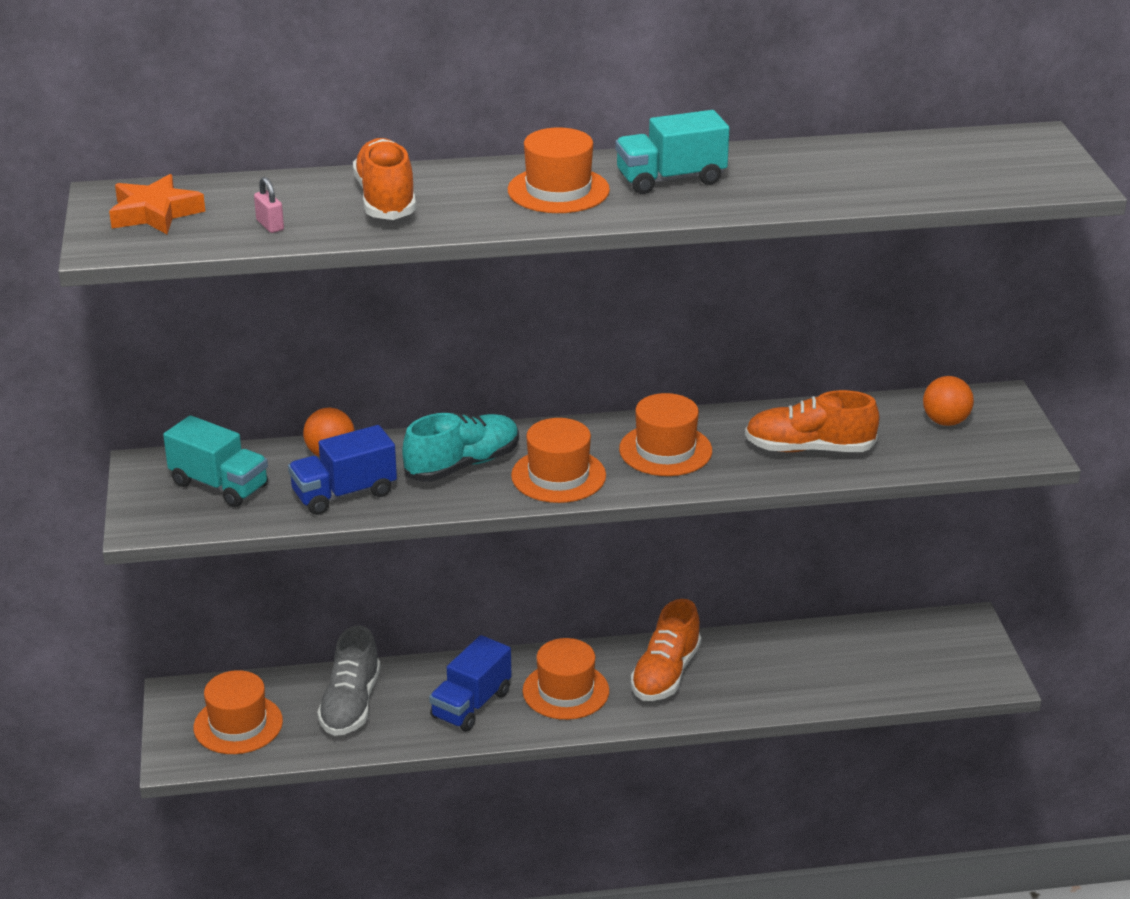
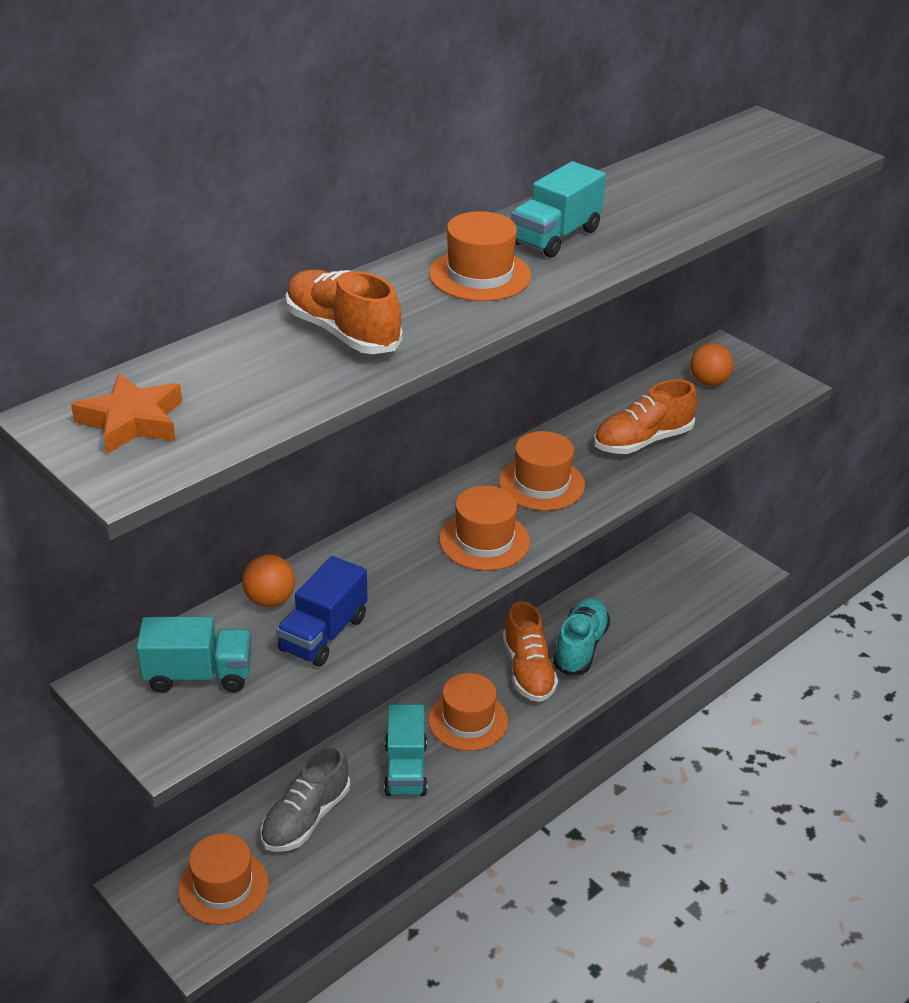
camera: 35 degrees left, 5 degrees up
pink padlock [254,177,284,233] -> none
grey shoe [317,626,380,736] -> grey shoe turned 60 degrees clockwise [261,745,350,852]
turquoise shoe [402,412,519,482] -> turquoise shoe moved to [553,598,610,676]
blue truck [429,635,511,731] -> turquoise truck [384,705,427,796]

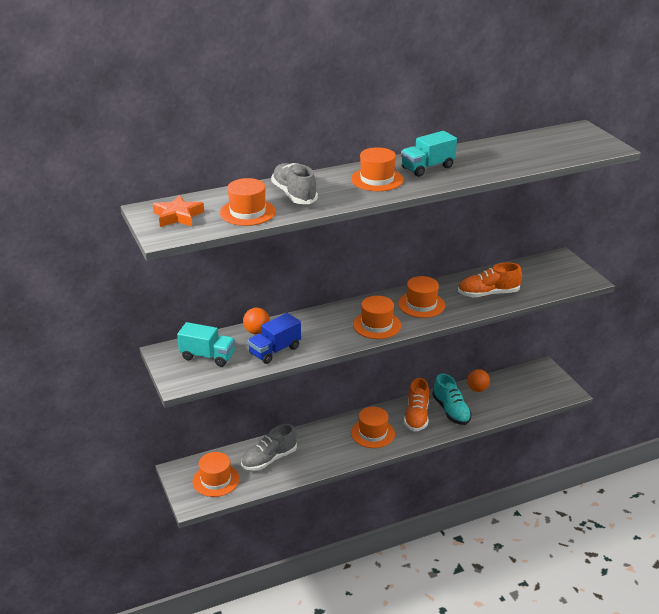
camera: 20 degrees right, 5 degrees down
orange shoe [285,270,403,354] -> grey shoe [271,163,318,204]
turquoise truck [384,705,427,796] -> none
turquoise shoe [553,598,610,676] -> turquoise shoe turned 120 degrees clockwise [432,374,472,425]
orange ball [690,343,734,386] -> orange ball moved to [467,369,490,392]
none -> orange hat [220,178,276,226]

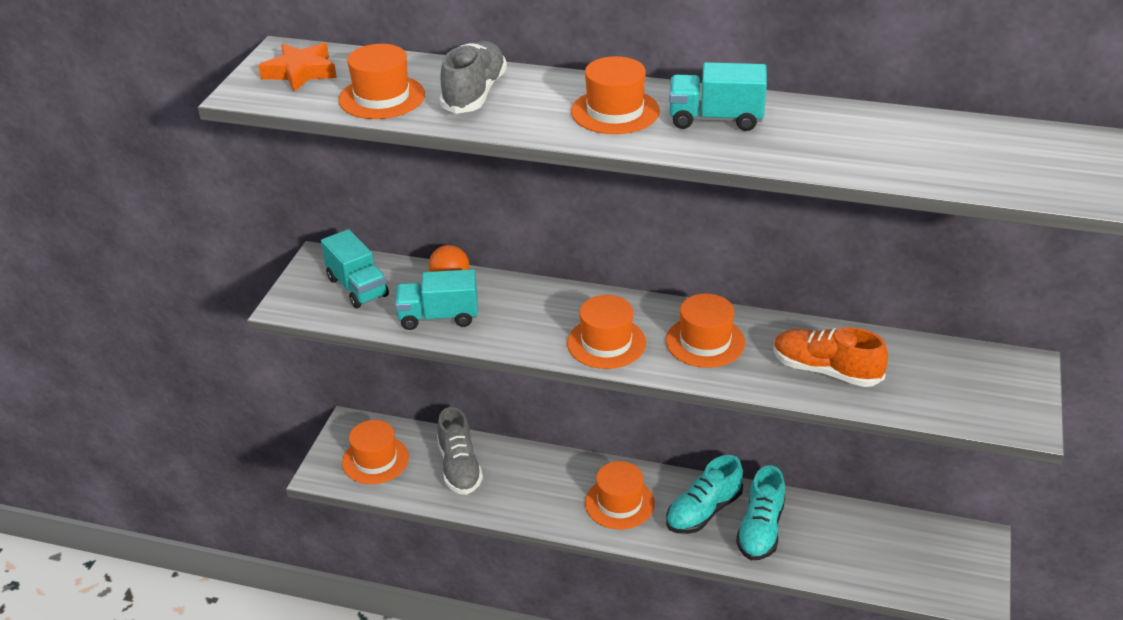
camera: 40 degrees right, 5 degrees up
grey shoe [241,424,297,471] -> grey shoe turned 105 degrees counterclockwise [437,407,483,495]
blue truck [247,313,301,364] -> turquoise truck [395,269,478,330]
orange shoe [404,378,429,432] -> turquoise shoe [666,455,743,534]
orange ball [467,369,490,392] -> none

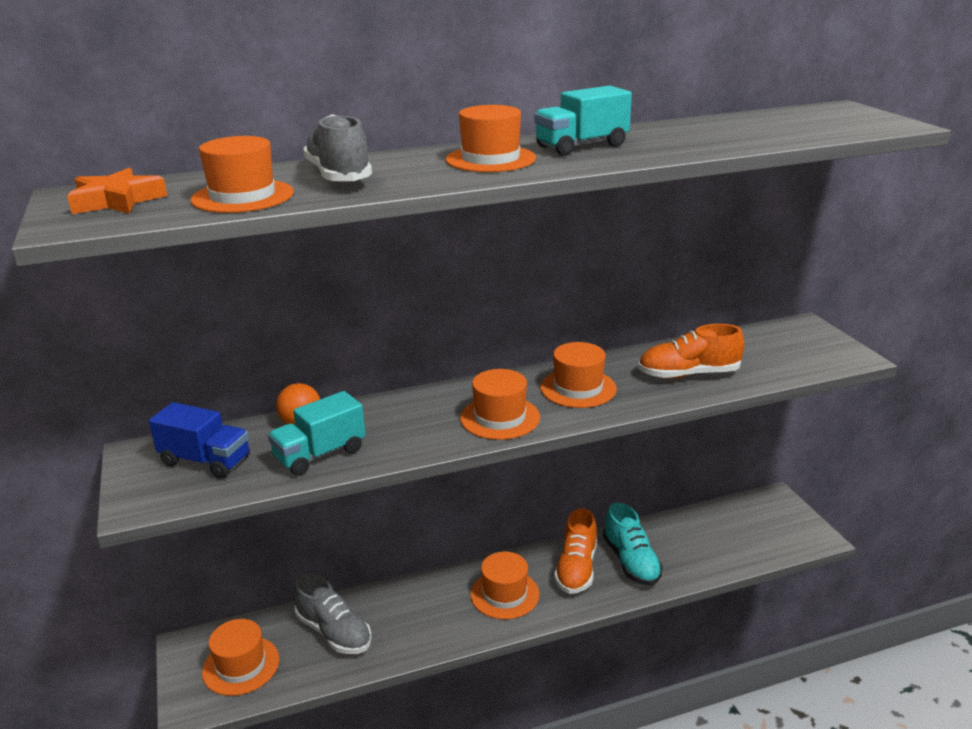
camera: 35 degrees left, 10 degrees down
turquoise truck [321,229,389,308] -> blue truck [149,402,250,479]
turquoise shoe [666,455,743,534] -> orange shoe [554,508,597,594]

